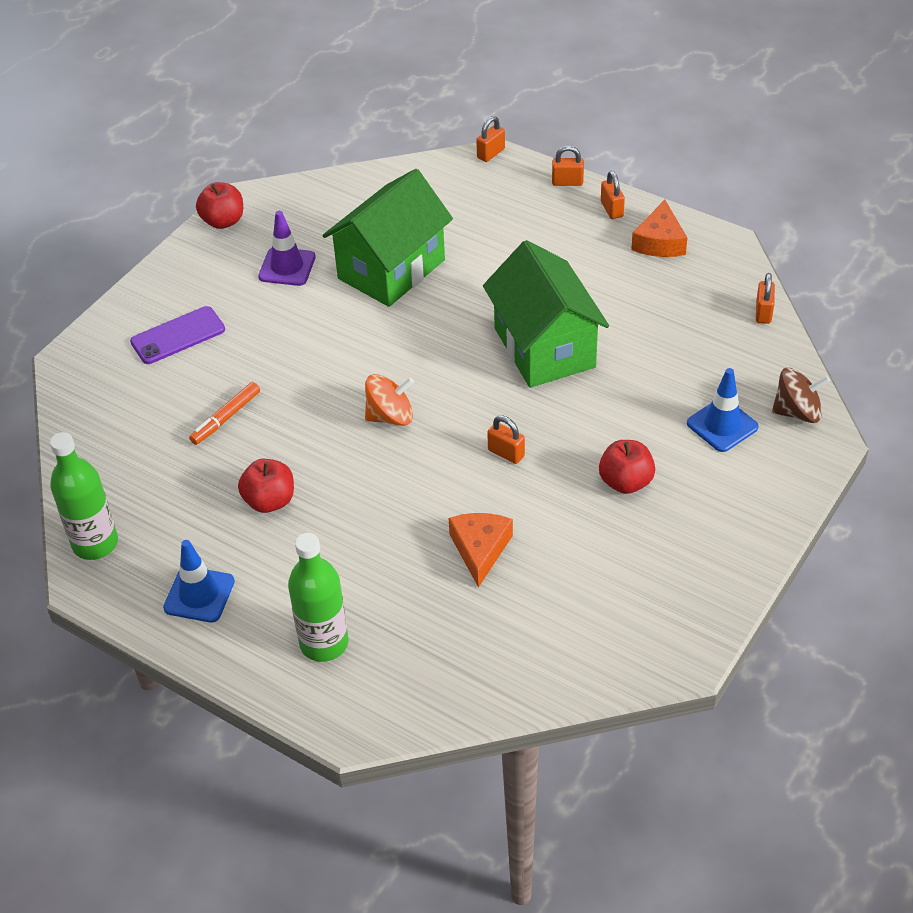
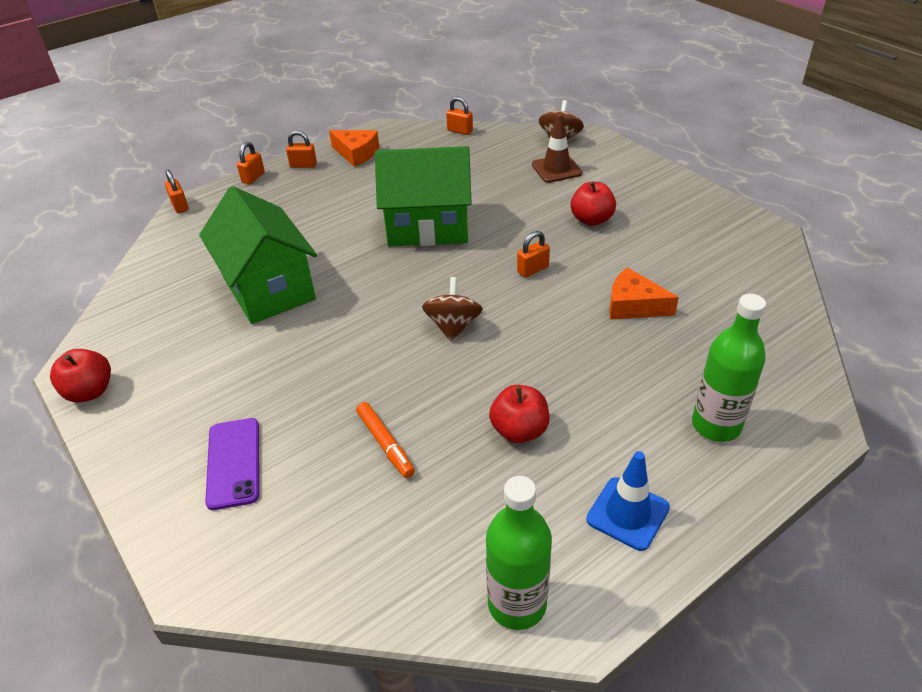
camera: 70 degrees left, 5 degrees down
purple traffic cone [258,211,316,286] -> none
orange spinning top [365,374,414,426] -> brown spinning top [422,277,483,341]
blue traffic cone [687,368,759,452] -> brown traffic cone [532,114,582,183]

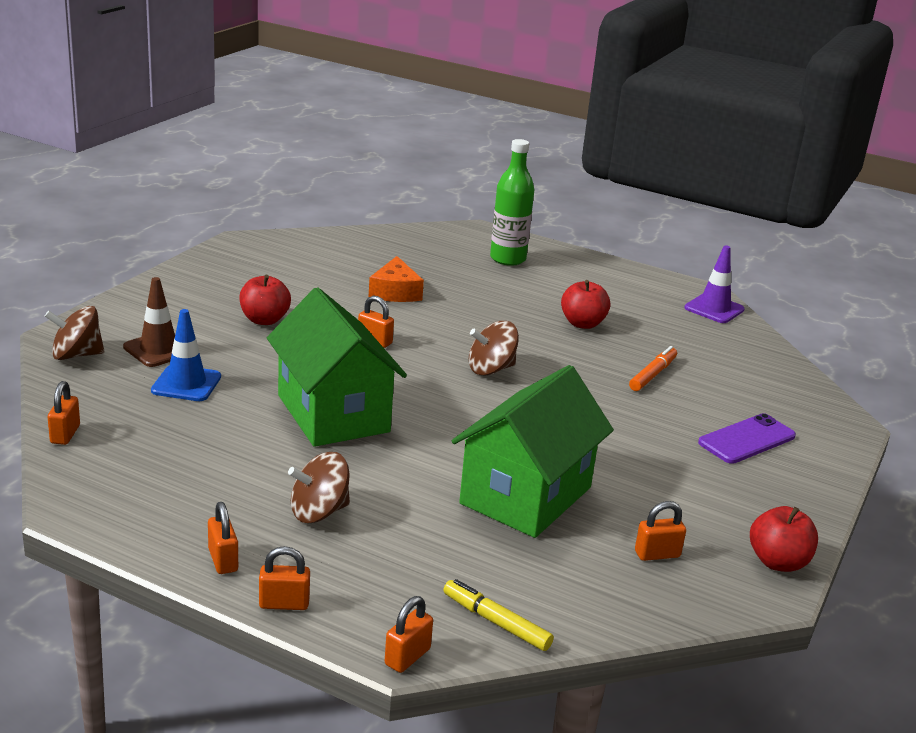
camera: 120 degrees left, 15 degrees down
orange cheese [329,130,379,167] -> none
green bottle [486,476,552,630] -> purple traffic cone [684,245,745,323]
blue traffic cone [586,451,670,551] -> blue traffic cone moved to [151,309,221,401]
none -> brown spinning top [288,452,350,523]
none -> yellow marker [443,579,554,651]
none -> orange padlock [635,501,686,561]

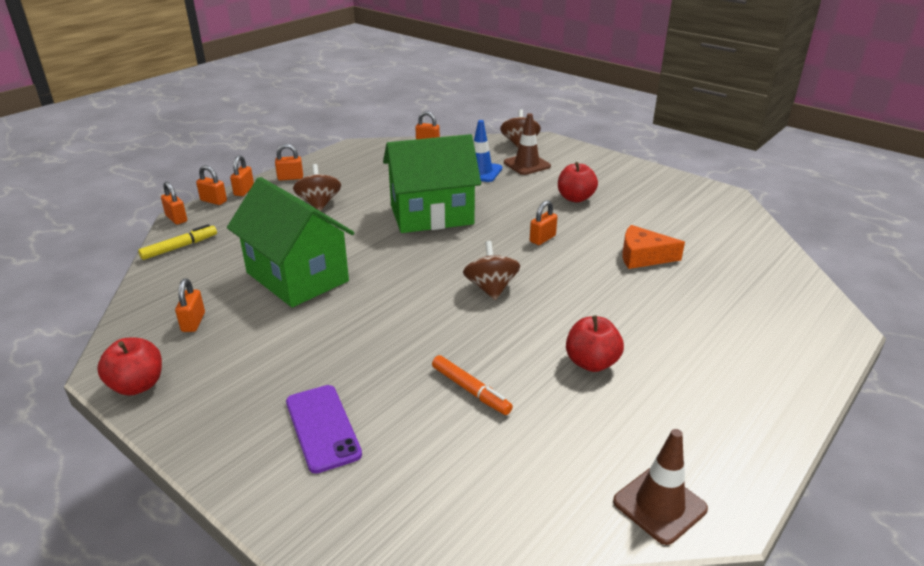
camera: 105 degrees right, 5 degrees up
green bottle [490,139,534,266] -> none
purple traffic cone [684,245,745,323] -> brown traffic cone [613,429,708,545]
none -> orange padlock [196,165,227,205]

